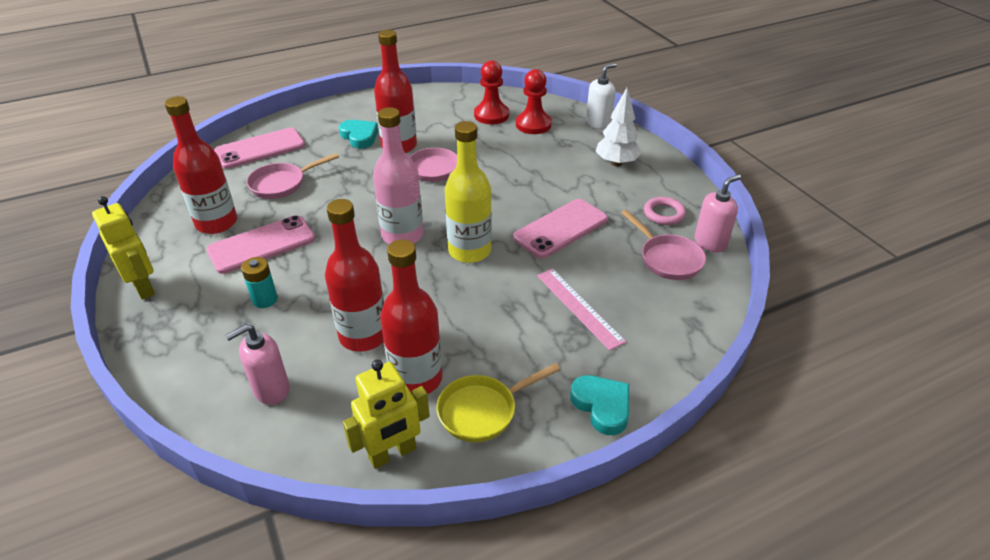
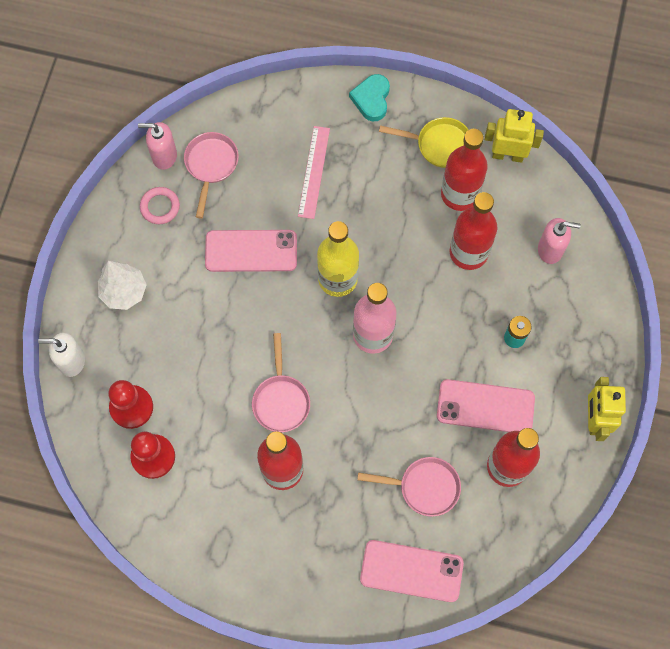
camera: 140 degrees left, 30 degrees up
turquoise heart [339,120,378,149] -> none

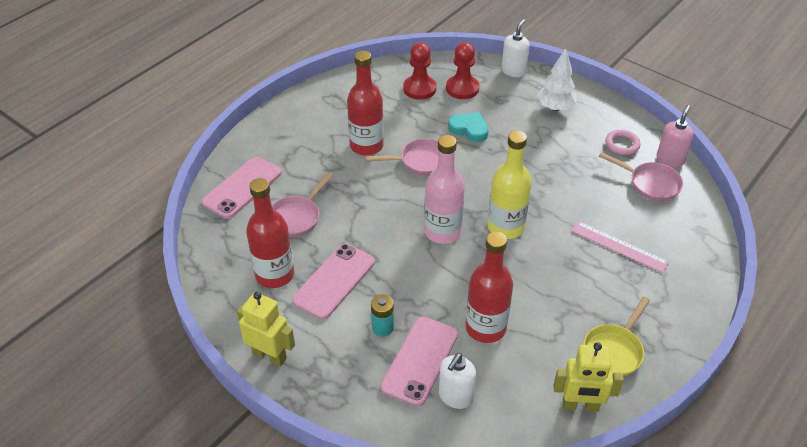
camera: 115 degrees right, 25 degrees down
pink phone [205,230,297,272] -> pink phone moved to [381,317,458,407]
pink pan [252,333,310,432] -> pink pan turned 150 degrees clockwise [365,138,439,175]
turquoise heart [349,74,390,121] -> turquoise heart moved to [448,112,488,142]
red bottle [441,129,488,211] -> none
yellow robot [485,109,544,163] -> yellow robot turned 60 degrees clockwise [553,342,624,412]
pink soap dispenser [538,218,581,264] -> white soap dispenser [439,353,476,409]

